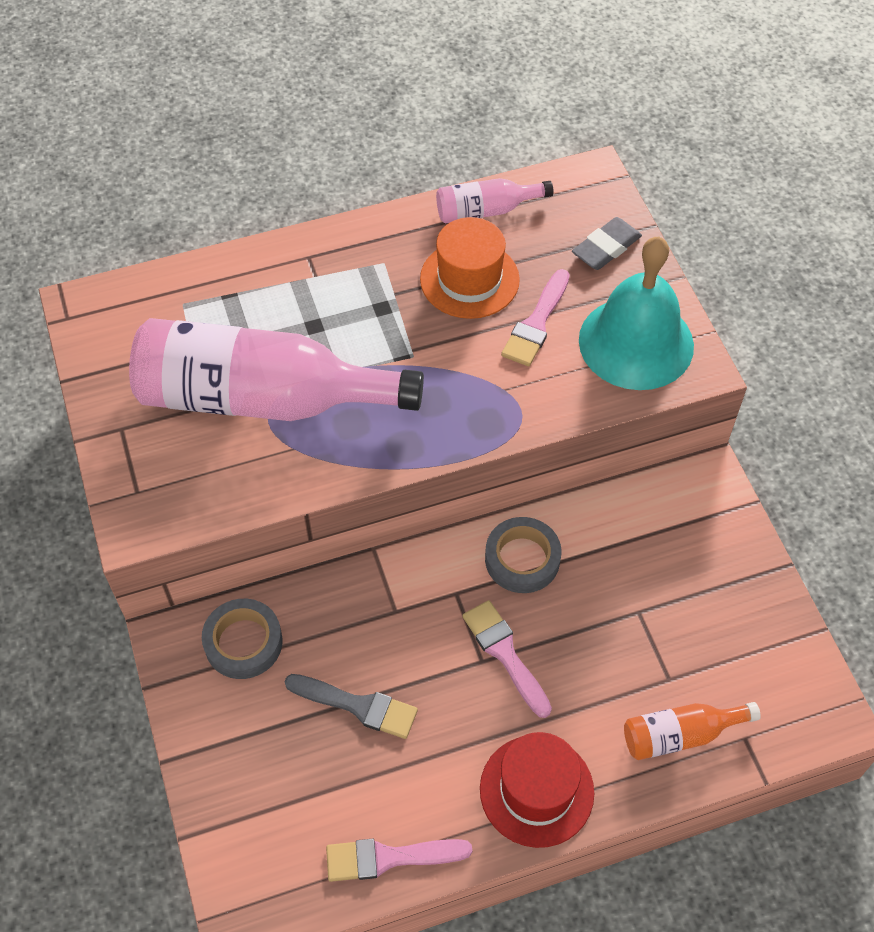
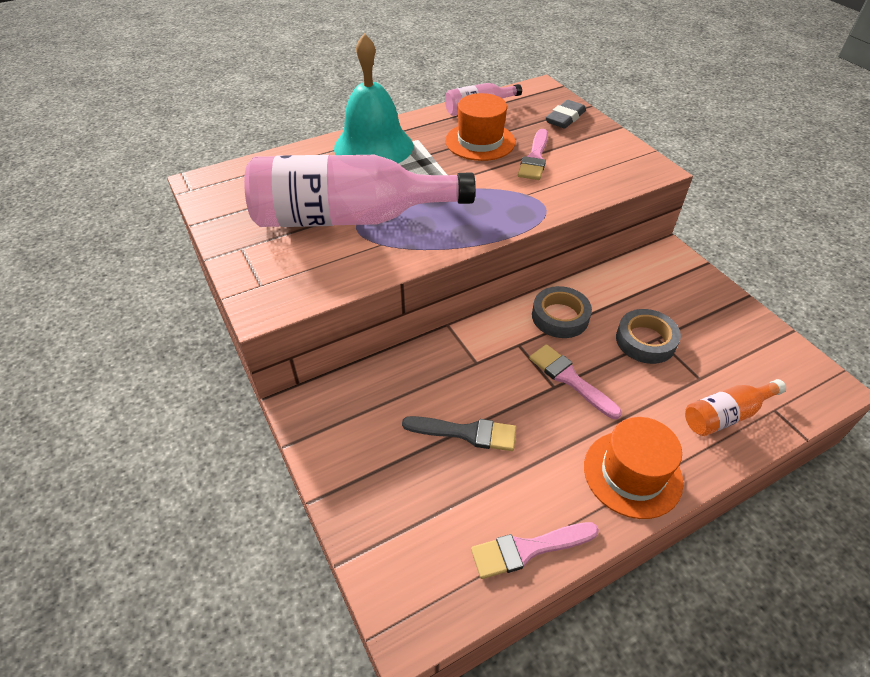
camera: 10 degrees left, 10 degrees down
grey tape [202,599,283,679] -> grey tape moved to [616,309,681,364]
red hat [480,732,594,848] -> orange hat [584,417,683,519]
turquoise bell [579,236,694,390] -> turquoise bell moved to [334,33,413,163]

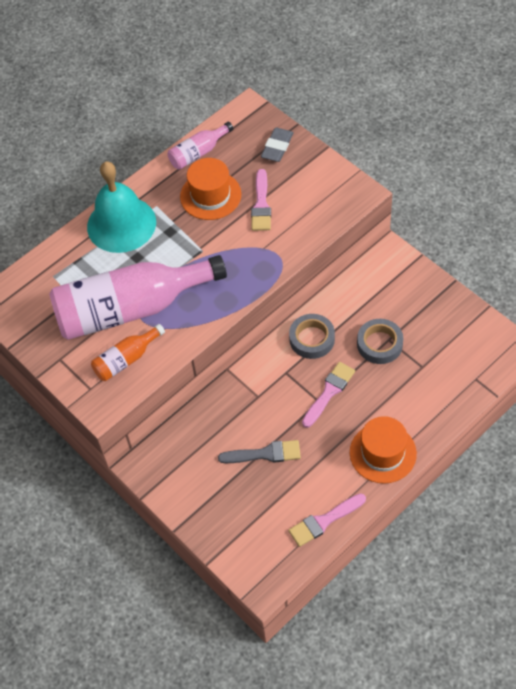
camera: 10 degrees left, 10 degrees up
pink brush [529,344,622,419] -> pink brush turned 90 degrees clockwise [302,362,355,428]
orange bottle [685,379,786,436] -> orange bottle moved to [91,324,165,381]

